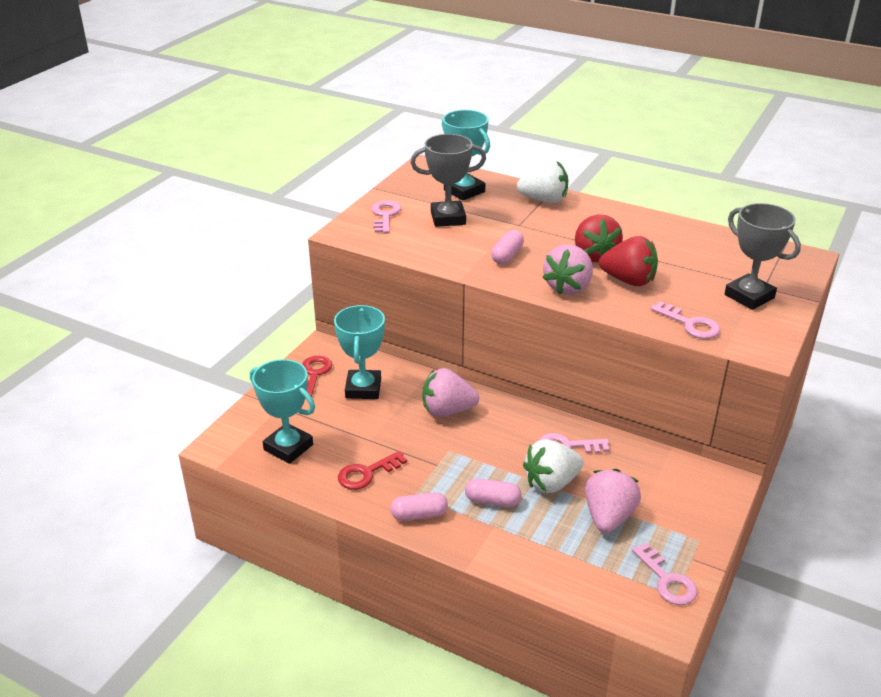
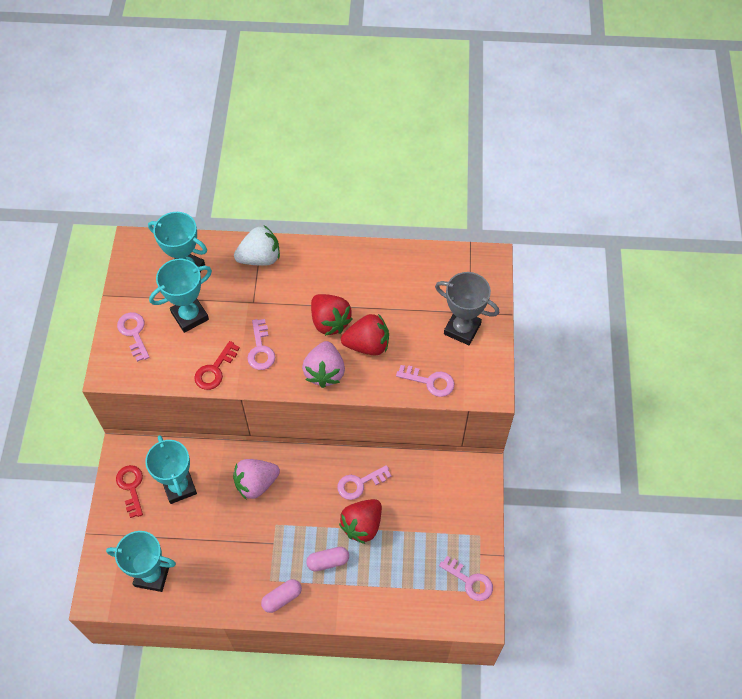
camera: 25 degrees left, 25 degrees up
red key [338,451,407,490] -> red key moved to [194,341,240,390]
grey trophy [411,134,486,227] -> turquoise trophy [149,259,212,333]
pink capsule [491,230,524,264] -> pink key [248,319,275,370]
white strawberry [523,439,584,494] -> red strawberry [339,499,382,544]
pink strawberry [585,469,641,533] -> none

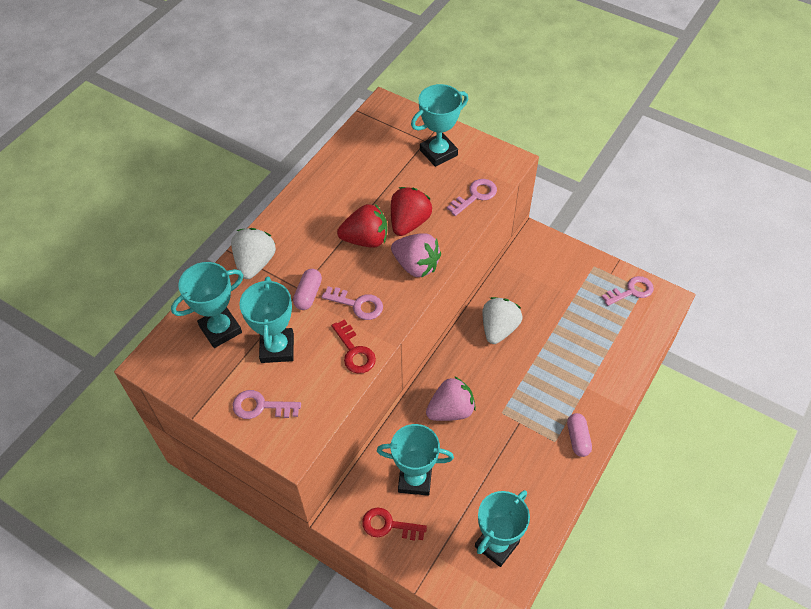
camera: 60 degrees left, 5 degrees down
pink strawberry [233,459,280,500] -> pink strawberry turned 120 degrees counterclockwise [426,376,476,421]
pink capsule [306,547,349,571] -> pink capsule moved to [293,269,322,310]
pink key [337,465,391,500] -> white strawberry [482,297,522,344]
red strawberry [339,499,382,544] -> none
grey trophy [435,272,499,345] -> turquoise trophy [411,84,468,167]

